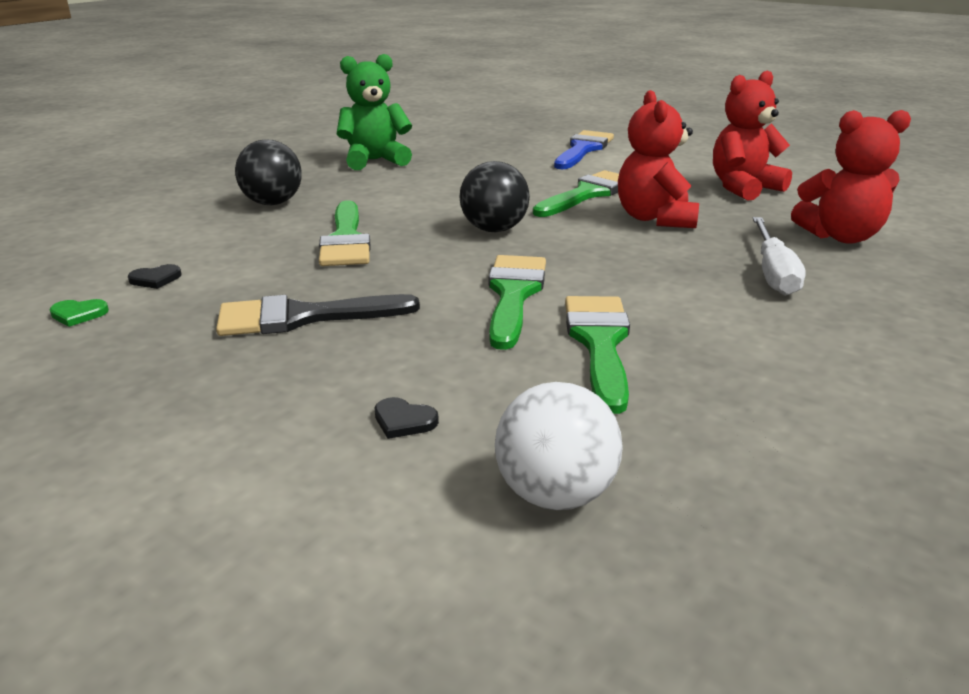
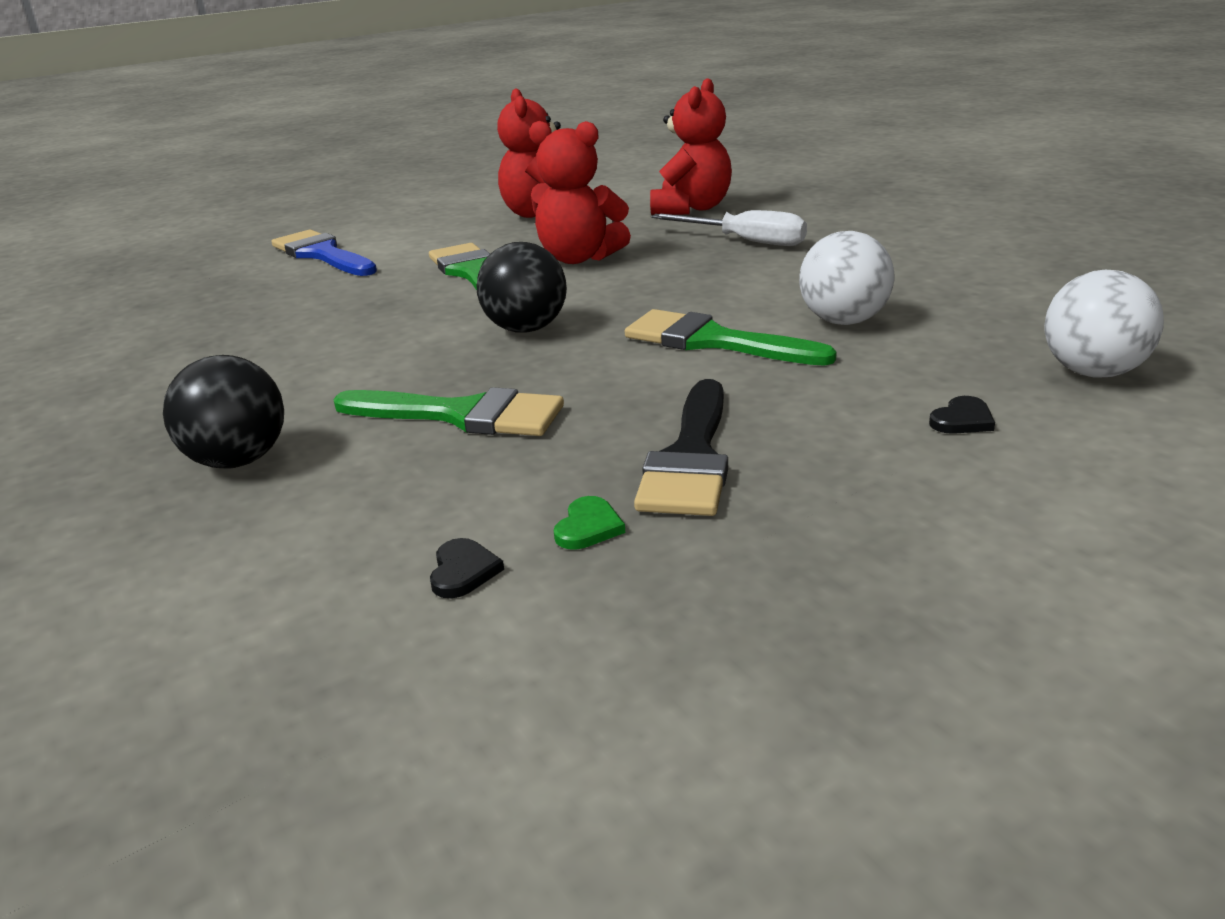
camera: 65 degrees left, 0 degrees up
green heart [50,299,109,327] -> green heart moved to [554,496,625,550]
green teddy bear [337,54,412,170] -> none
green brush [565,296,630,414] -> white ball [799,231,894,325]

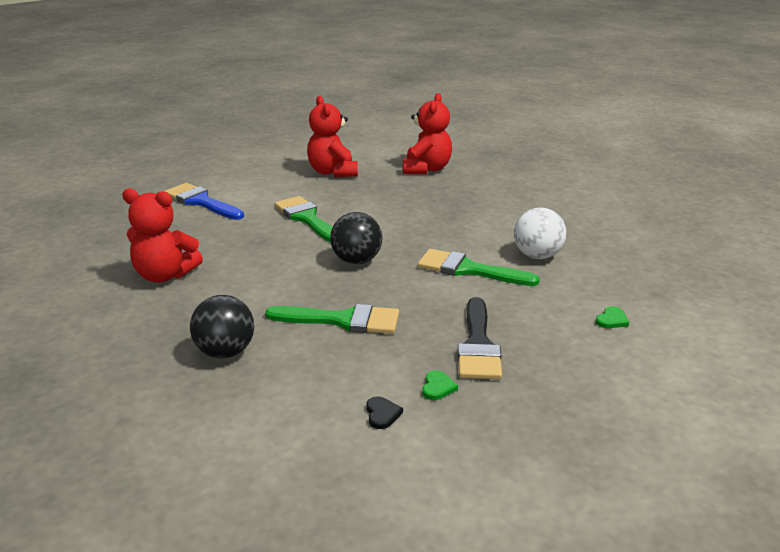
camera: 10 degrees left, 0 degrees up
red teddy bear [529,121,631,264] -> red teddy bear moved to [122,188,203,283]
white screwdriver [651,210,807,246] -> none
black heart [929,396,995,434] -> green heart [596,306,629,328]
white ball [1044,270,1164,378] -> none

